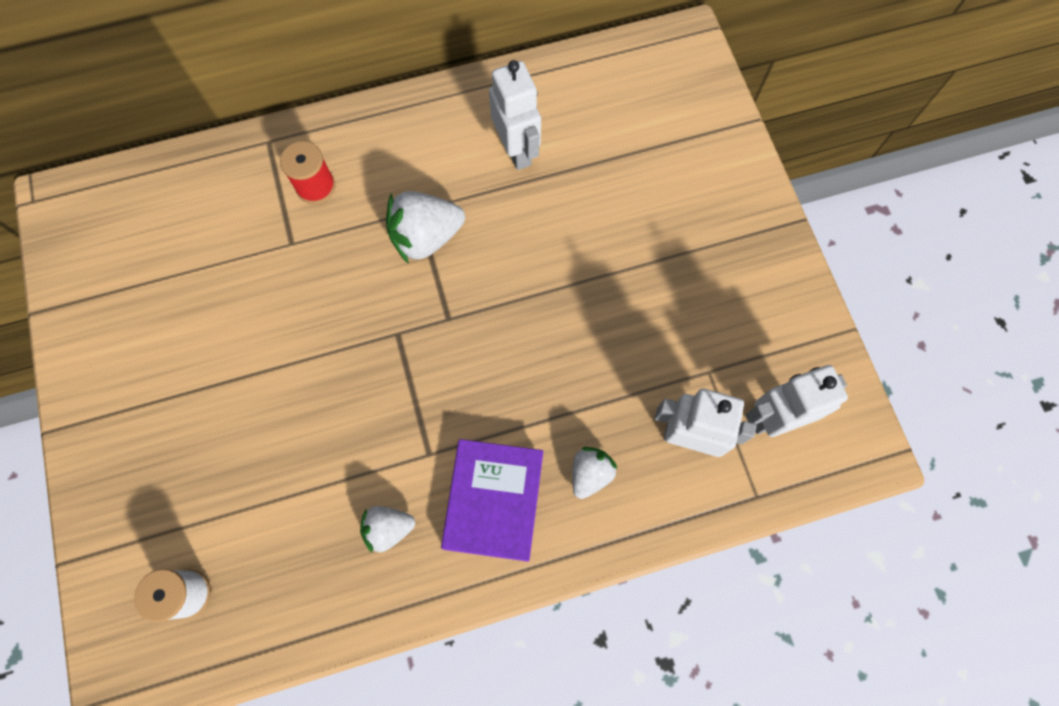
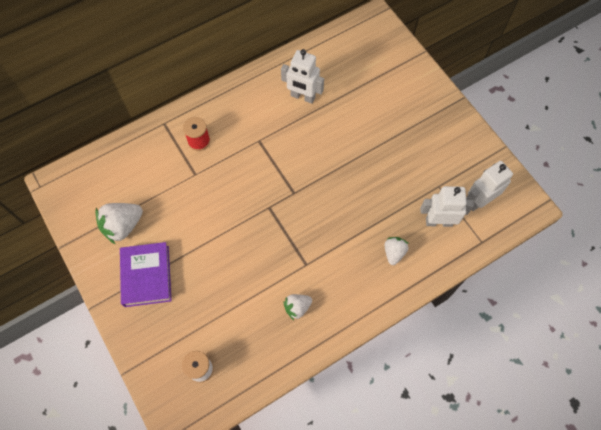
camera: 15 degrees left, 5 degrees down
white strawberry [386,191,465,264] -> white strawberry moved to [96,203,143,244]
purple book [441,439,543,562] -> purple book moved to [120,242,172,307]
white robot [489,60,541,170] -> white robot turned 150 degrees clockwise [281,49,324,104]

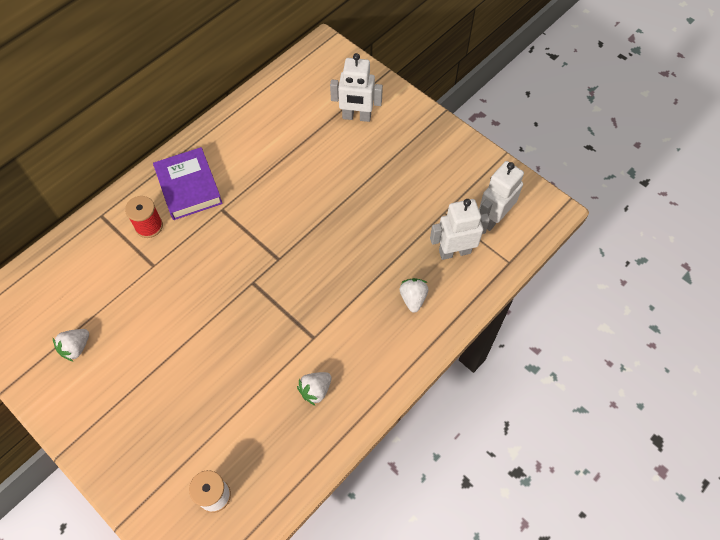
camera: 15 degrees left, 5 degrees down
white strawberry [96,203,143,244] -> white strawberry [53,329,89,362], size x0.61
purple book [120,242,172,307] -> purple book moved to [153,147,223,220]
white robot [281,49,324,104] -> white robot moved to [330,53,383,122]

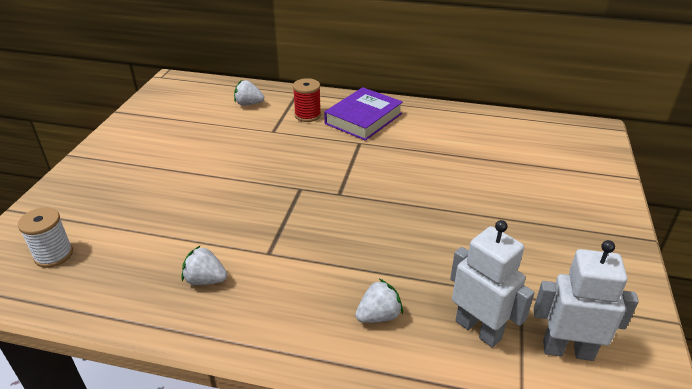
camera: 60 degrees right, 25 degrees down
white strawberry [53,329,89,362] -> white strawberry moved to [234,80,264,106]
white robot [330,53,383,122] -> none

